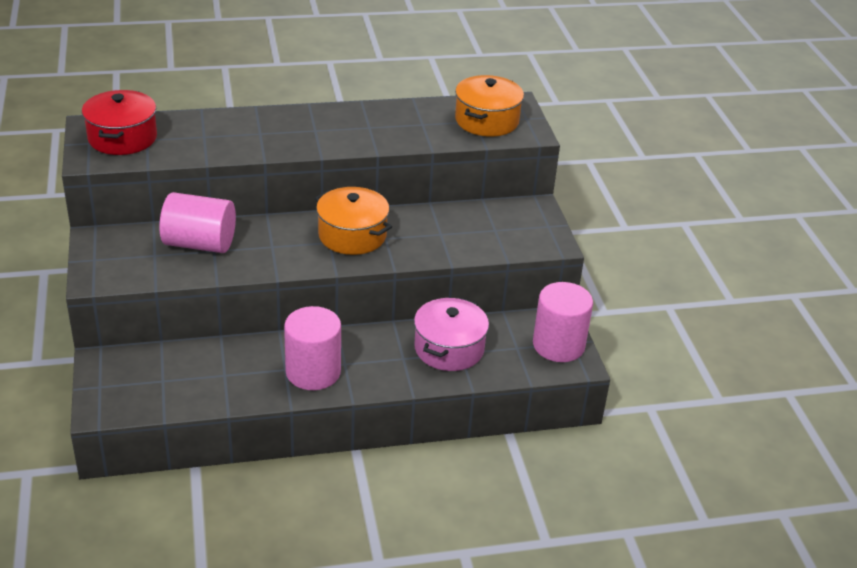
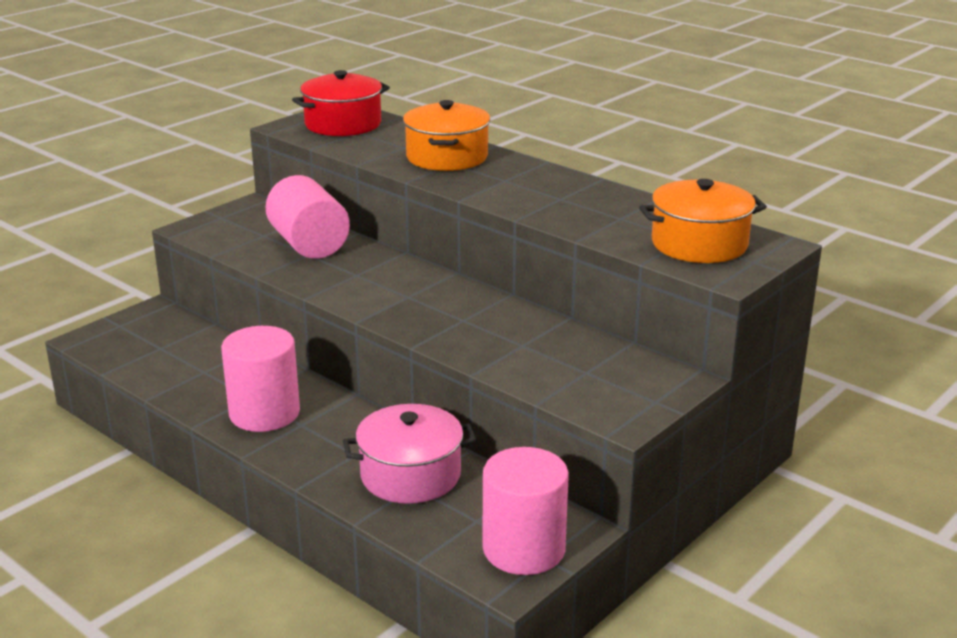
camera: 55 degrees right, 10 degrees down
orange pot [315,187,392,255] -> orange pot moved to [403,100,490,171]

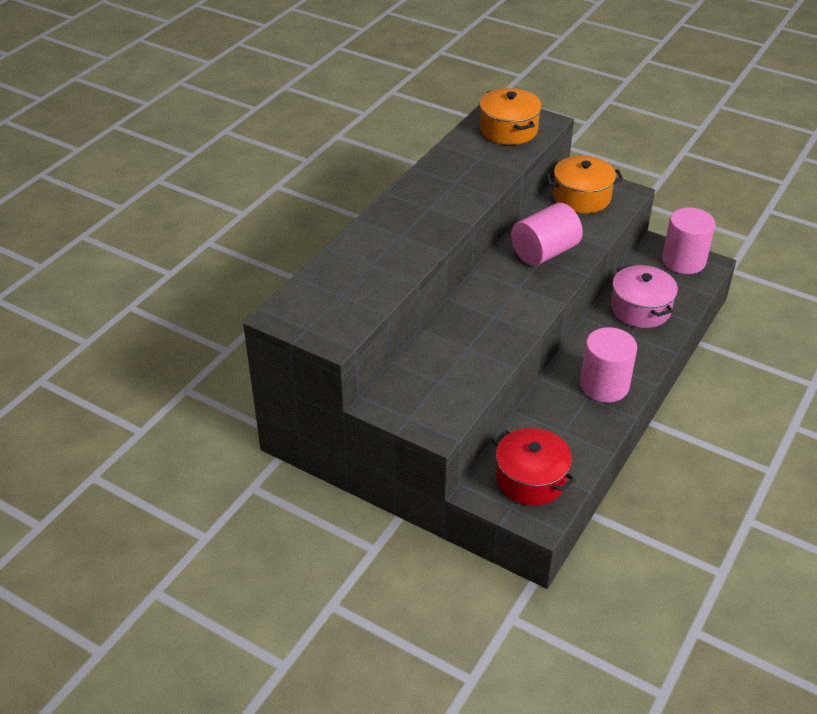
camera: 100 degrees left, 15 degrees up
pink cylinder [266,175,350,259] -> pink cylinder moved to [511,203,583,266]
red pot [292,70,390,136] -> red pot moved to [493,428,576,506]
orange pot [403,100,490,171] -> orange pot moved to [546,156,623,213]

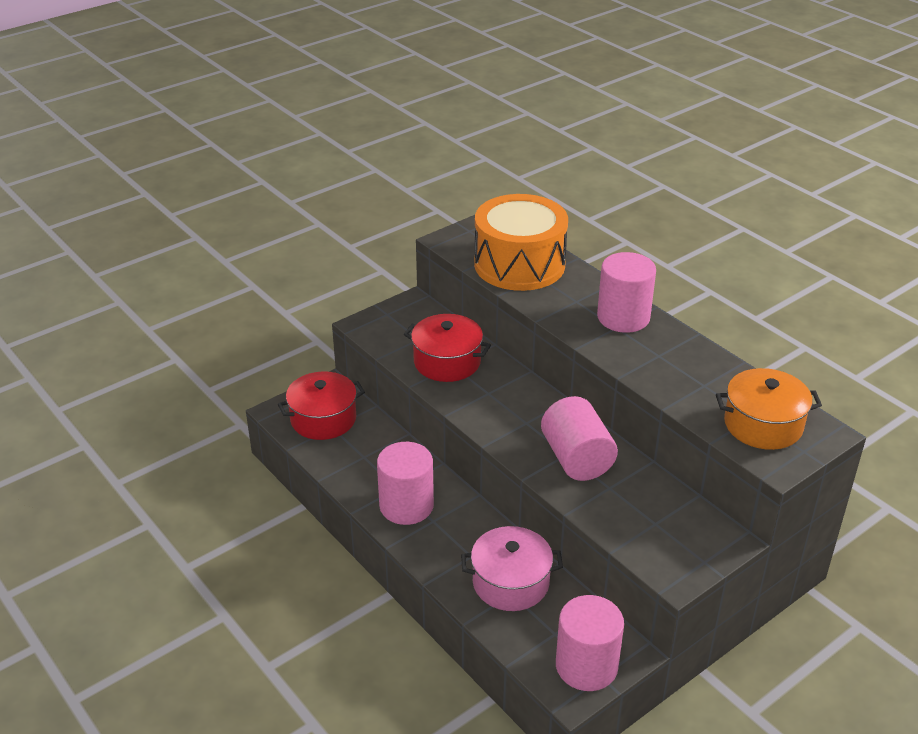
camera: 110 degrees right, 5 degrees down
orange pot [546,156,623,213] -> none
none -> red pot [404,314,491,382]
none -> orange drum [474,194,568,291]
none -> pink cylinder [597,252,656,333]

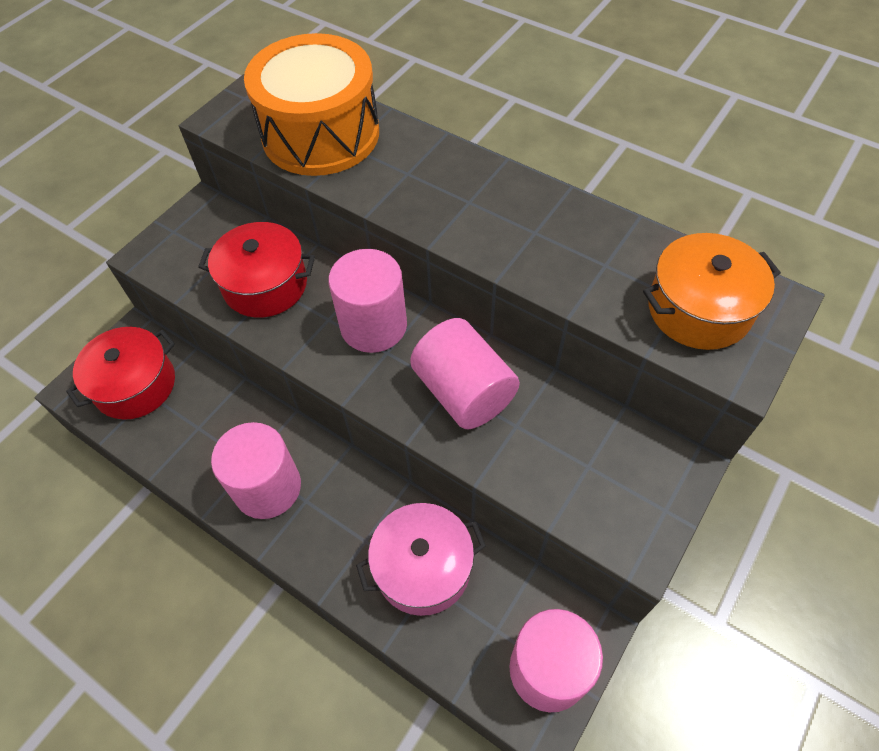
camera: 15 degrees left, 20 degrees up
pink cylinder [597,252,656,333] -> pink cylinder moved to [328,249,407,353]

